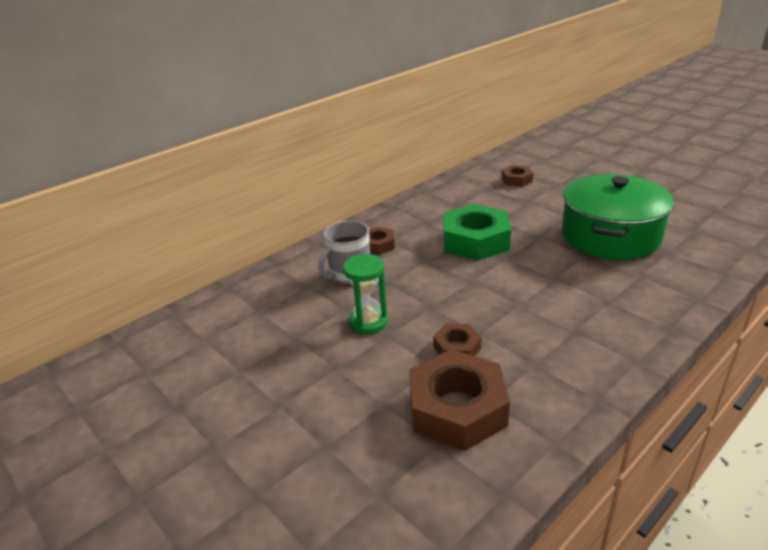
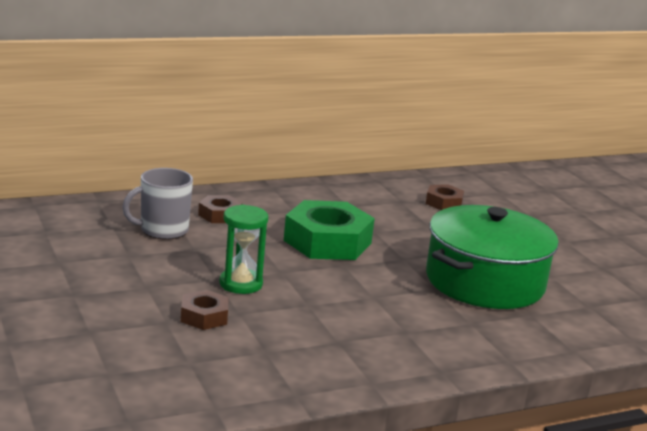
camera: 15 degrees right, 10 degrees down
green hourglass [343,254,388,334] -> green hourglass moved to [219,204,268,294]
brown nut [409,349,510,451] -> none

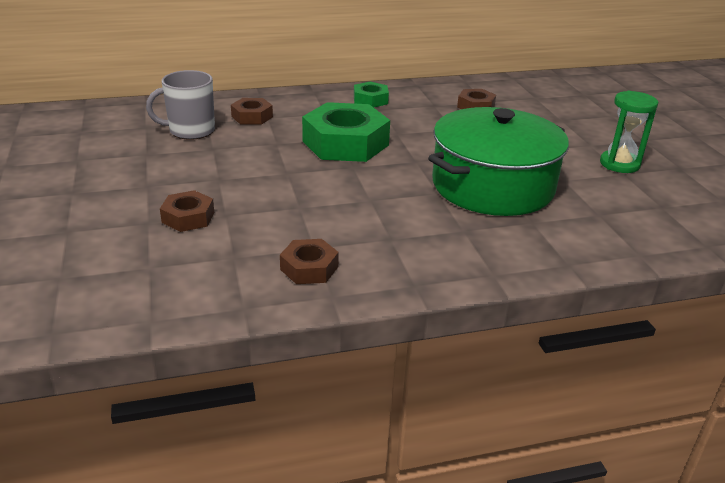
camera: 10 degrees right, 10 degrees up
green hourglass [219,204,268,294] -> green hourglass moved to [600,91,658,173]
none -> brown nut [280,239,339,284]
none -> green nut [354,82,389,107]

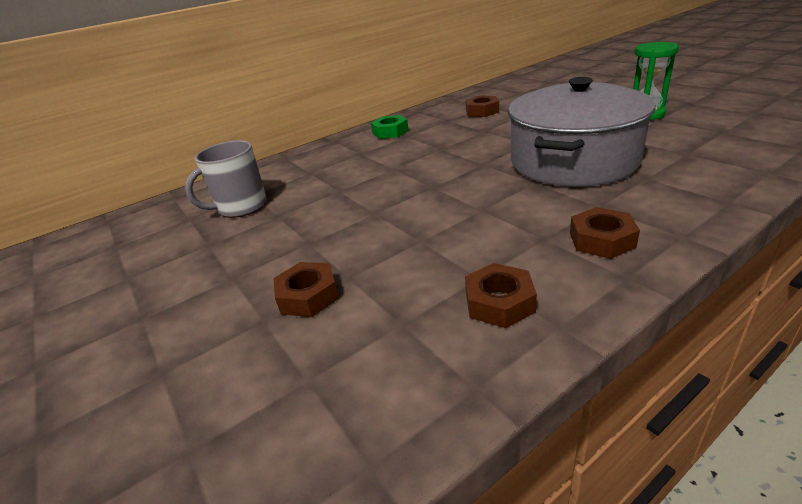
camera: 15 degrees left, 0 degrees up
brown nut [231,98,273,125] -> brown nut moved to [570,207,640,259]
green nut [302,102,390,162] -> none
green pot [428,107,569,216] -> grey pot [508,77,656,187]

